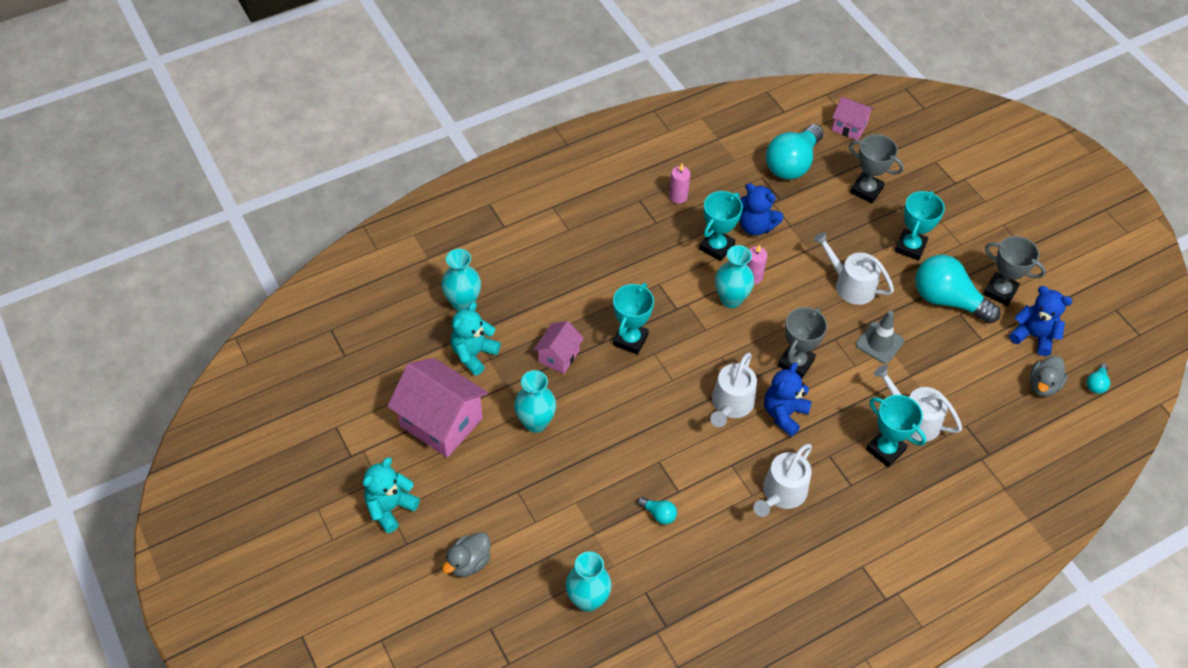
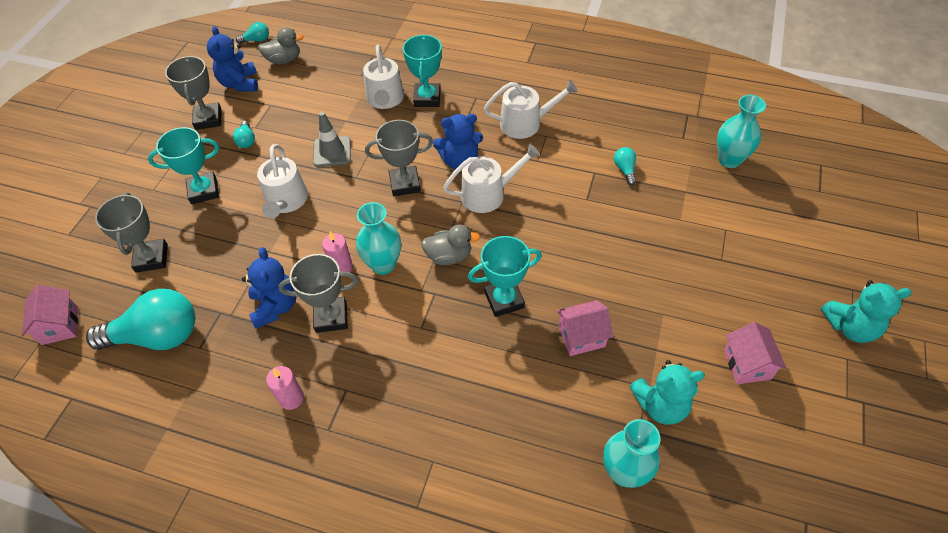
camera: 130 degrees left, 0 degrees up
pink house [387,358,488,458] -> pink house [724,322,787,384], size x0.54
grey duck [442,532,491,577] -> grey duck moved to [421,225,480,266]
turquoise vase [514,370,556,433] -> none
turquoise trophy [699,191,743,261] -> grey trophy [278,254,358,333]
turquoise light bulb [915,255,1001,324] -> turquoise light bulb [233,121,255,148], size x0.43

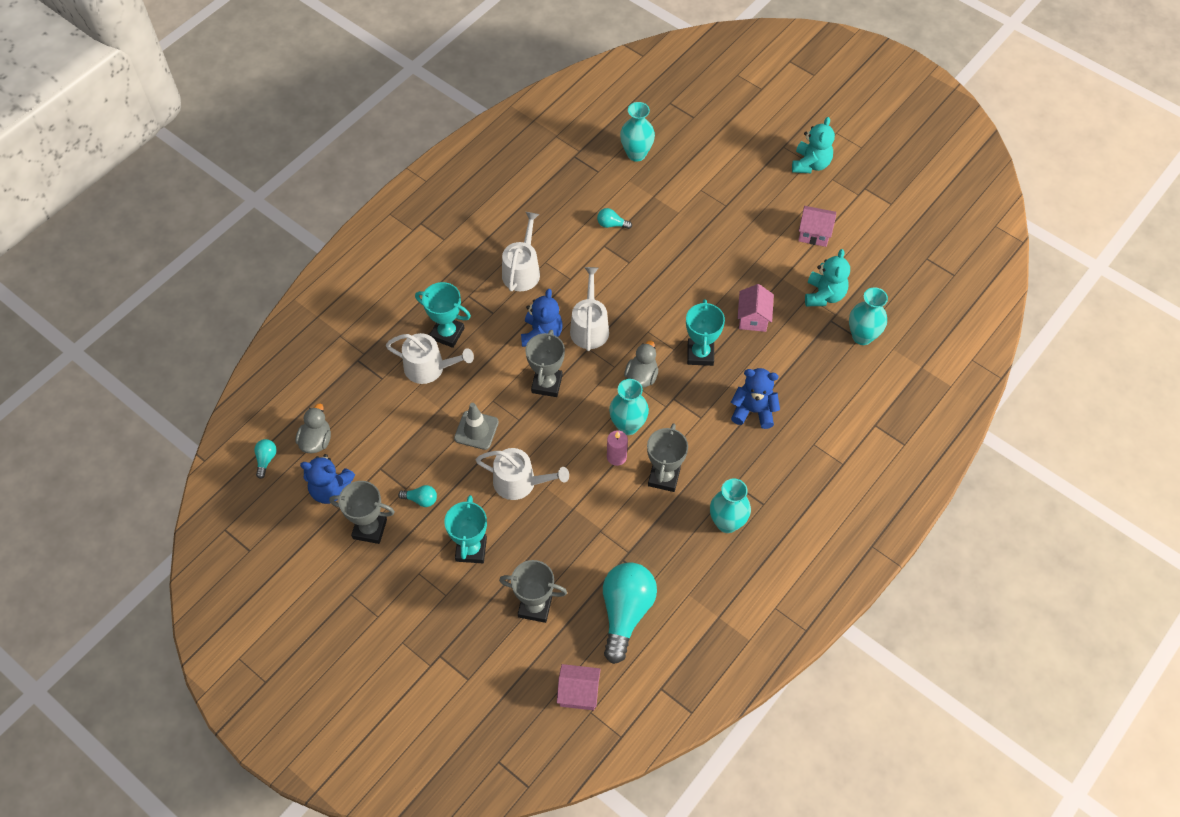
camera: 70 degrees left, 5 degrees up
blue teddy bear [242,247,296,329] -> blue teddy bear moved to [731,368,780,429]
pink candle [266,366,304,410] -> turquoise vase [710,479,751,533]

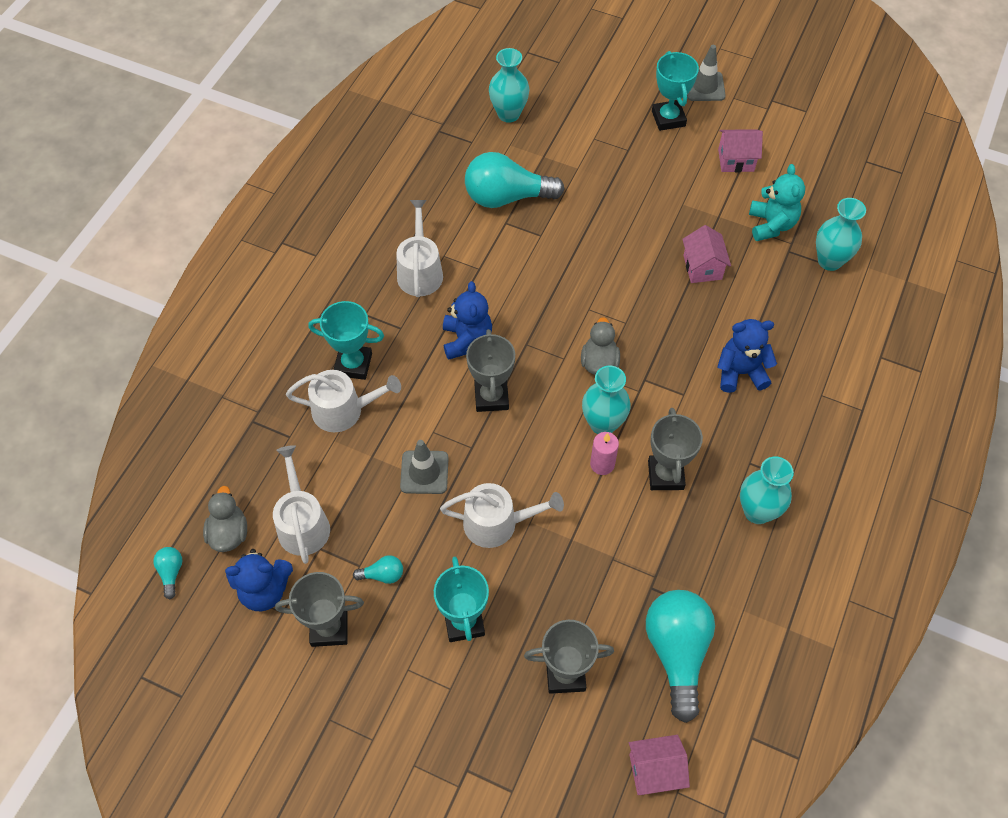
camera: 15 degrees left, 0 degrees up
white watering can [570,267,609,351] -> white watering can moved to [273,445,330,564]
turquoise light bulb [597,208,632,229] -> turquoise light bulb [465,152,565,208], size x2.35
turquoise trophy [686,299,725,366] -> turquoise trophy moved to [652,51,699,131]
turquoise teddy bear [792,117,835,173] -> grey traffic cone [687,45,726,101]

